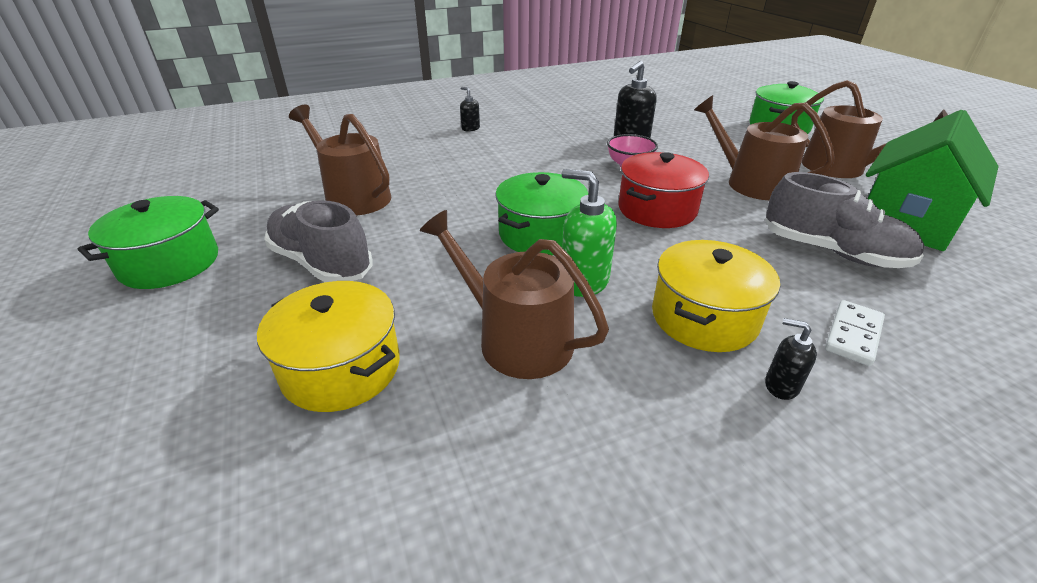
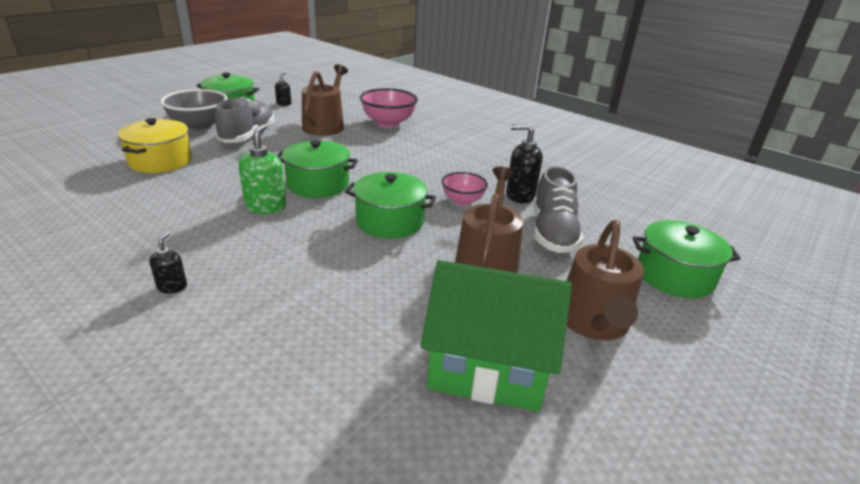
camera: 60 degrees right, 5 degrees down
brown watering can [420,210,609,379] -> none
black soap dispenser [460,87,480,132] -> black soap dispenser moved to [275,72,291,106]
red pot [618,152,709,228] -> green pot [345,172,436,238]
yellow pot [652,240,780,352] -> none
grey shoe [765,172,924,268] -> grey shoe moved to [534,166,583,253]
white domino [825,300,885,366] -> none
none -> grey bowl [160,89,227,131]
none -> pink bowl [360,88,418,128]

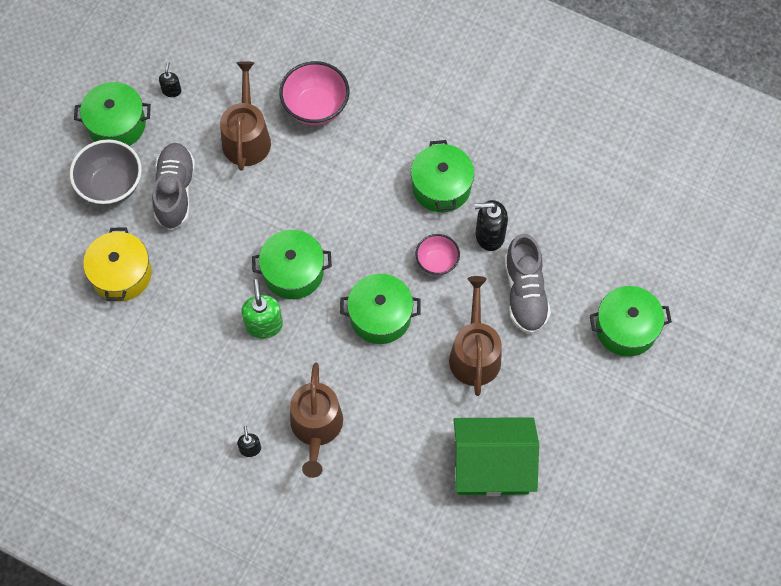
camera: 10 degrees left, 35 degrees up
brown watering can [567,220,644,340] -> brown watering can moved to [290,363,343,478]
none -> green pot [411,140,474,212]

